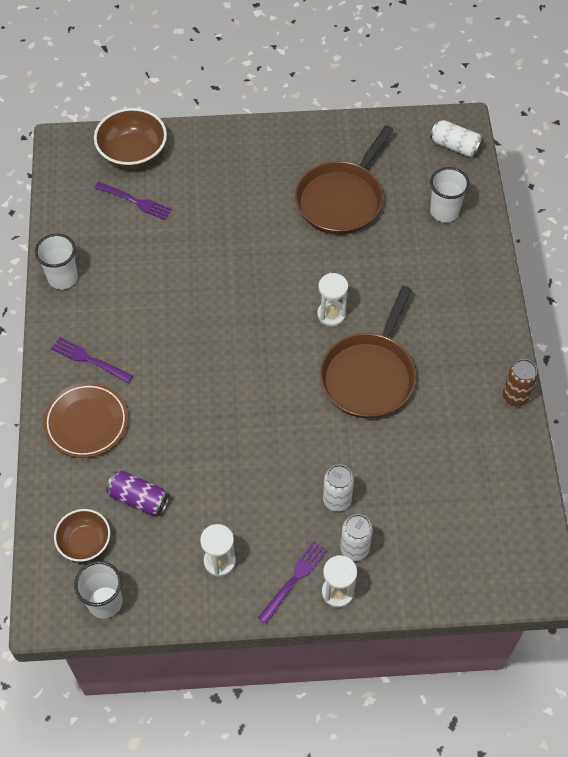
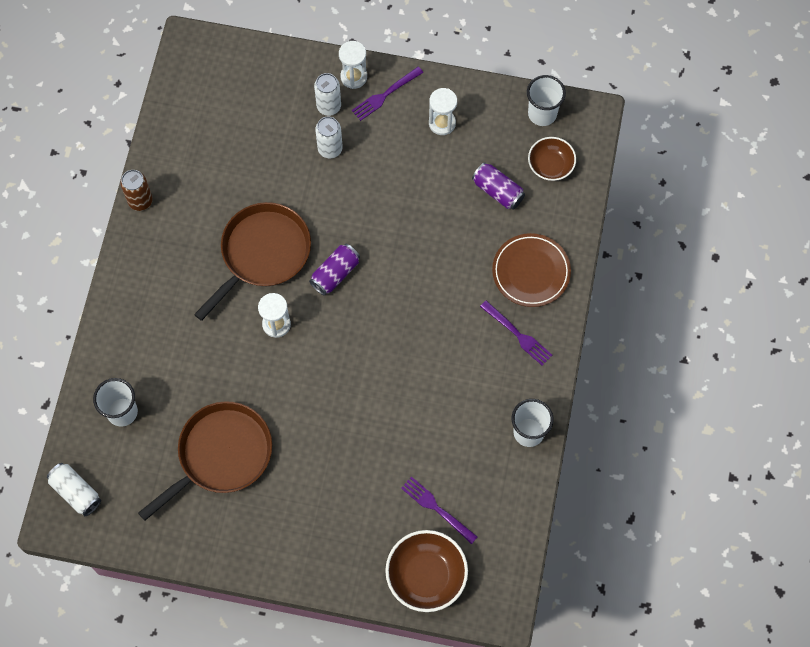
camera: 165 degrees left, 10 degrees up
none -> purple can [309,244,360,296]

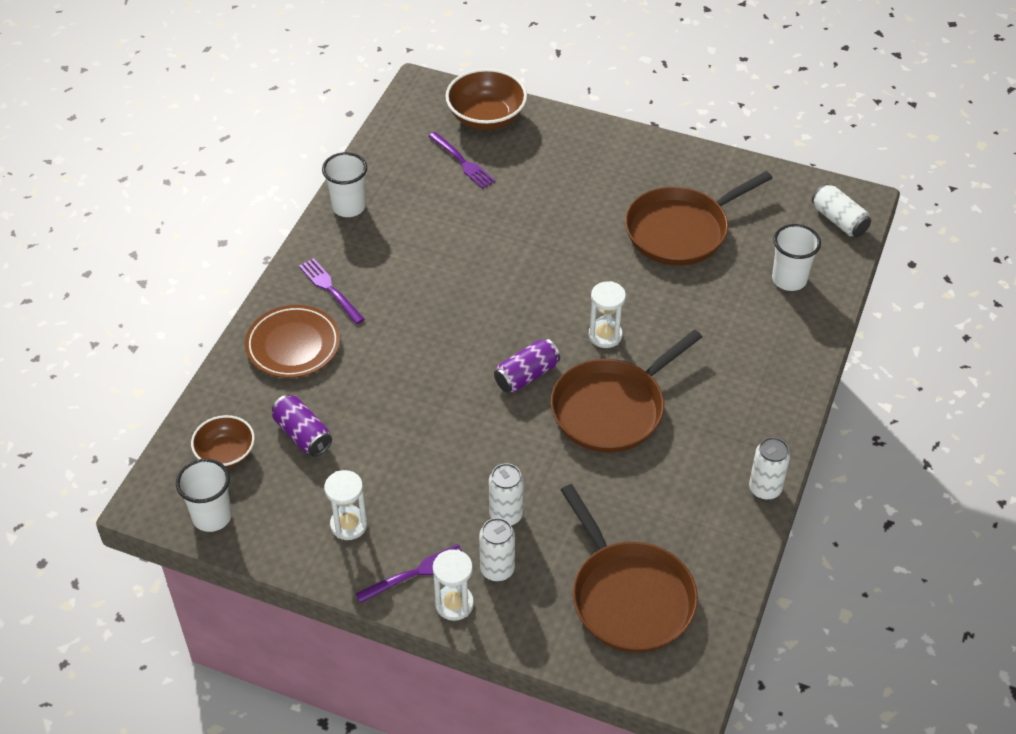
camera: 170 degrees left, 20 degrees down
brown can [120,170,153,211] -> white can [749,437,790,500]
none -> brown pan [561,484,698,653]

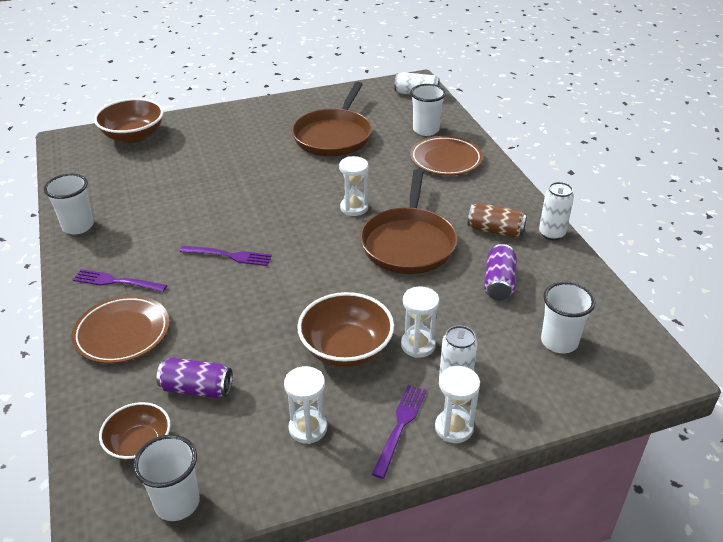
camera: 40 degrees left, 10 degrees down
purple fork [428,132,496,189] -> purple fork moved to [179,246,272,266]
white can [489,463,524,526] -> white hourglass [401,286,439,358]
purple can [494,339,560,393] -> purple can moved to [484,244,517,301]
brown pan [561,484,698,653] -> white cup [541,282,595,353]
none -> brown bowl [297,292,394,367]
none -> brown plate [410,136,483,175]
none -> brown can [468,203,527,238]

